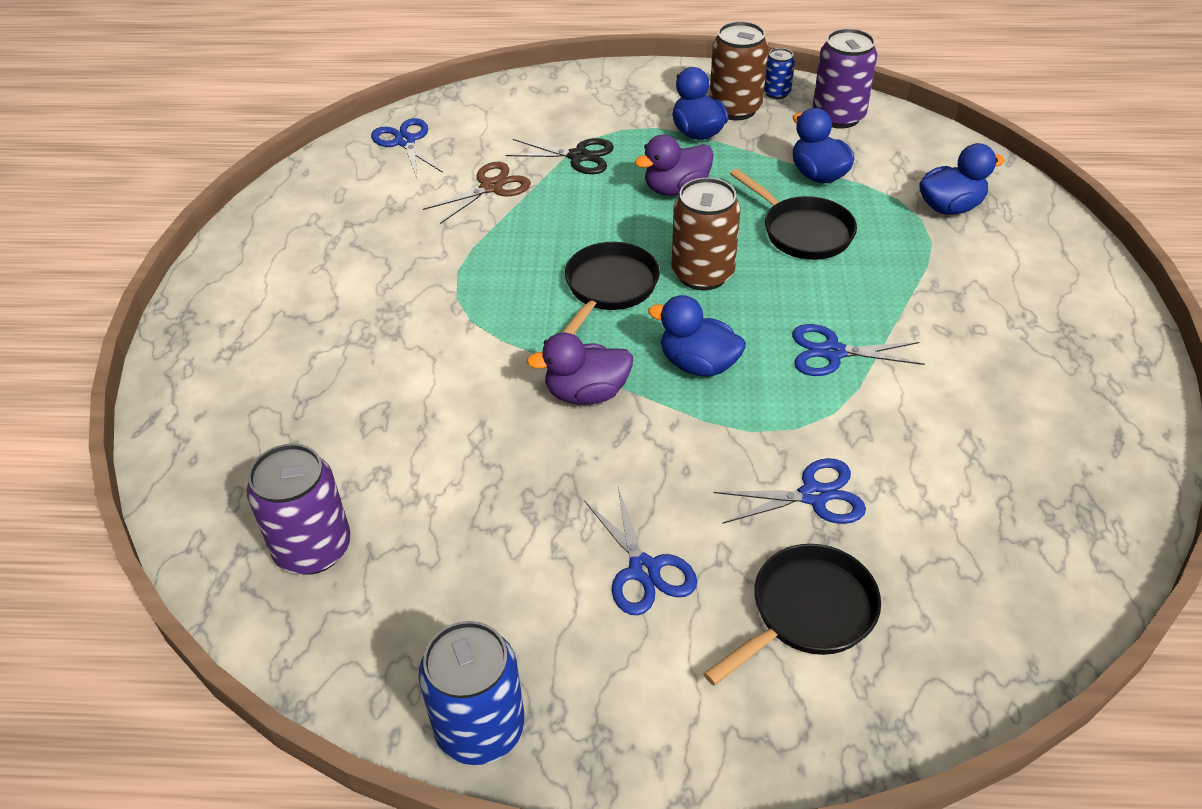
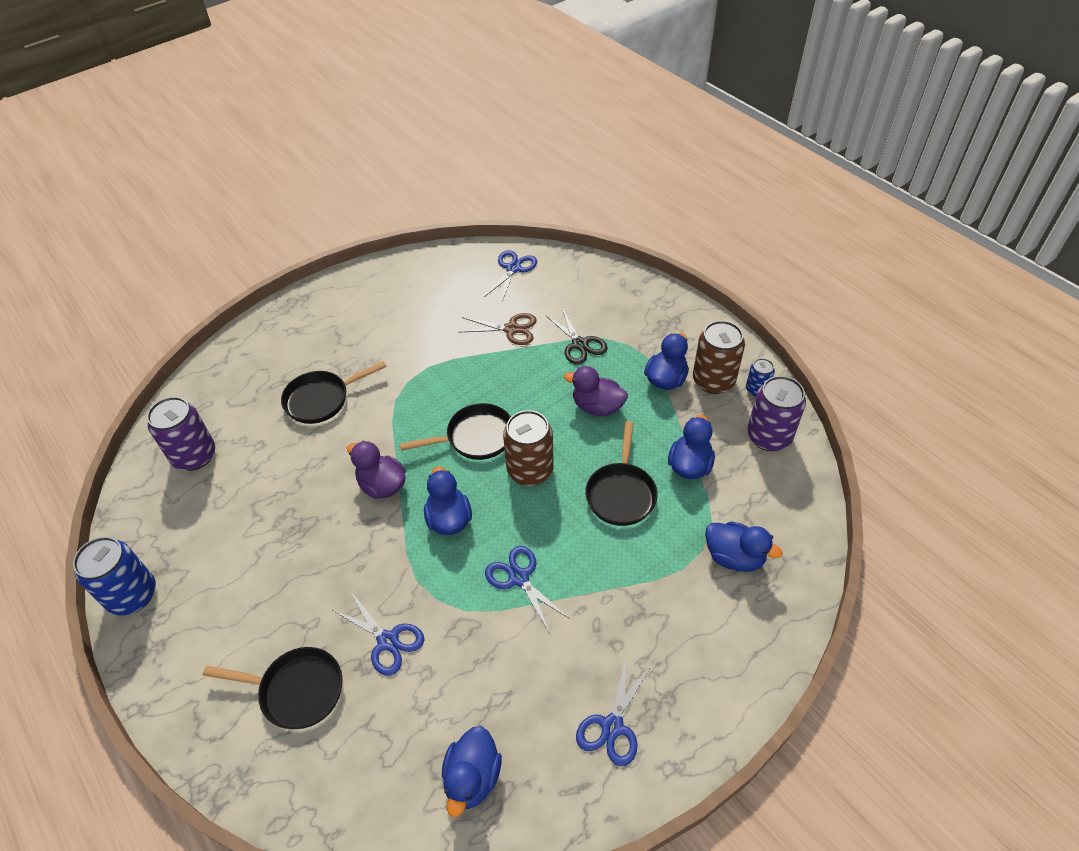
camera: 50 degrees right, 5 degrees up
blue scissors [584,487,697,615] -> blue scissors moved to [576,659,652,766]
none -> black pan [281,361,387,424]
none -> blue duck [442,726,502,817]

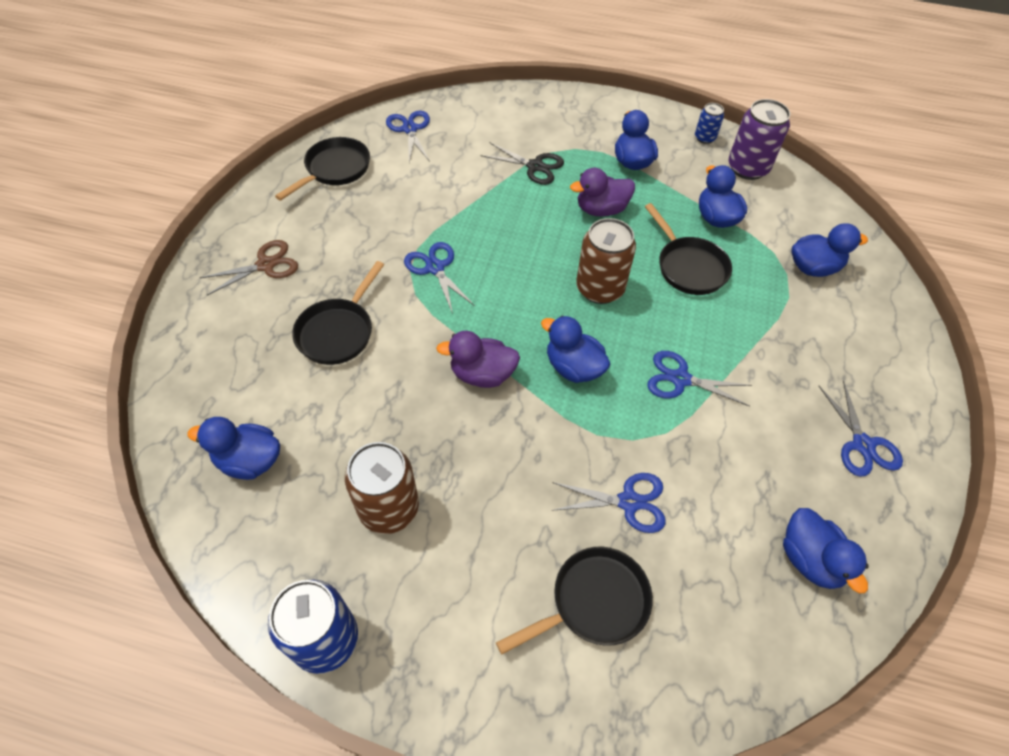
camera: 40 degrees left, 5 degrees up
purple can [147,397,215,471] -> blue duck [187,417,280,480]
black pan [400,403,511,460] -> black pan moved to [275,137,370,201]
brown scissors [458,313,537,345] -> brown scissors moved to [200,240,298,295]
brown can [693,320,745,394] -> brown can moved to [345,442,419,534]
none -> blue scissors [404,242,475,314]

